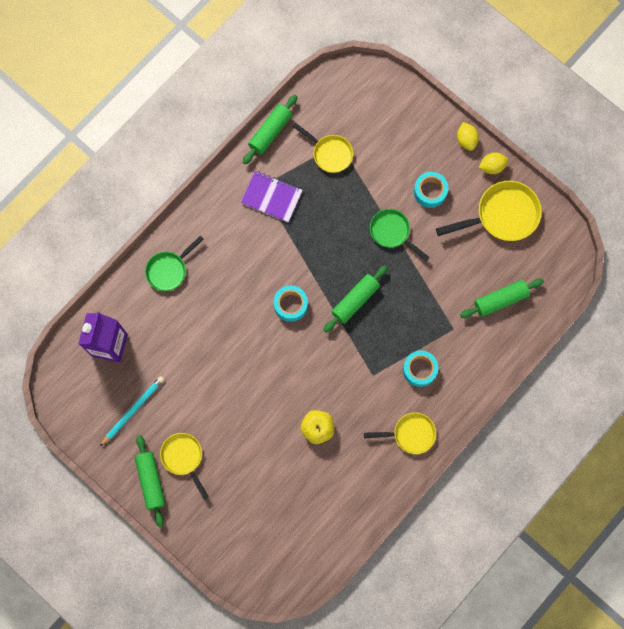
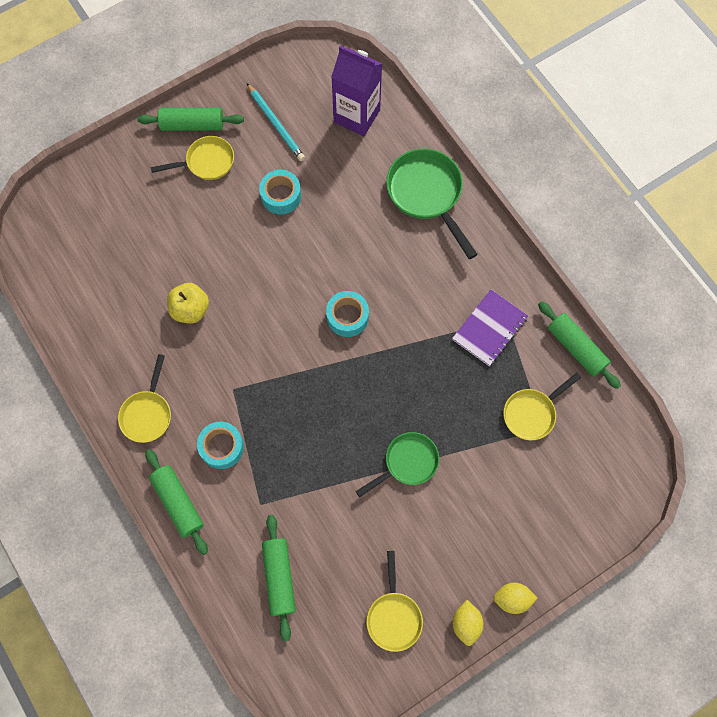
camera: 105 degrees right, 5 degrees down
green pan [145,236,204,291] -> green pan [386,148,478,259], size x1.56
green rolling pin [324,266,388,333] -> green rolling pin moved to [146,449,208,555]
turquoise tape [414,172,448,208] -> turquoise tape moved to [259,170,301,214]
yellow pan [436,181,542,241] -> yellow pan [366,551,423,652], size x0.64

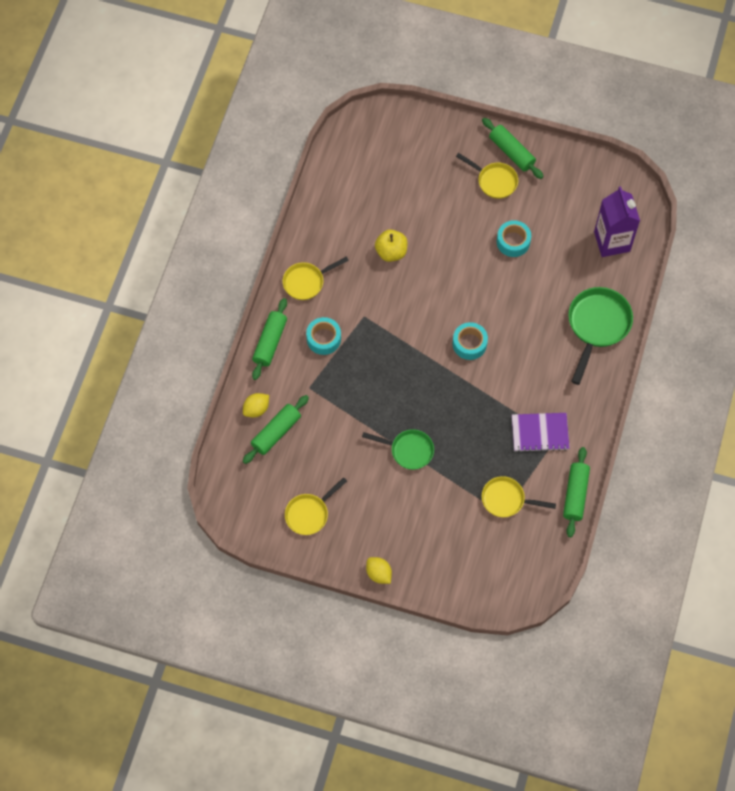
camera: 50 degrees right, 5 degrees down
turquoise pencil [247,83,305,161] -> none
yellow lemon [453,600,484,646] -> yellow lemon moved to [243,393,269,418]

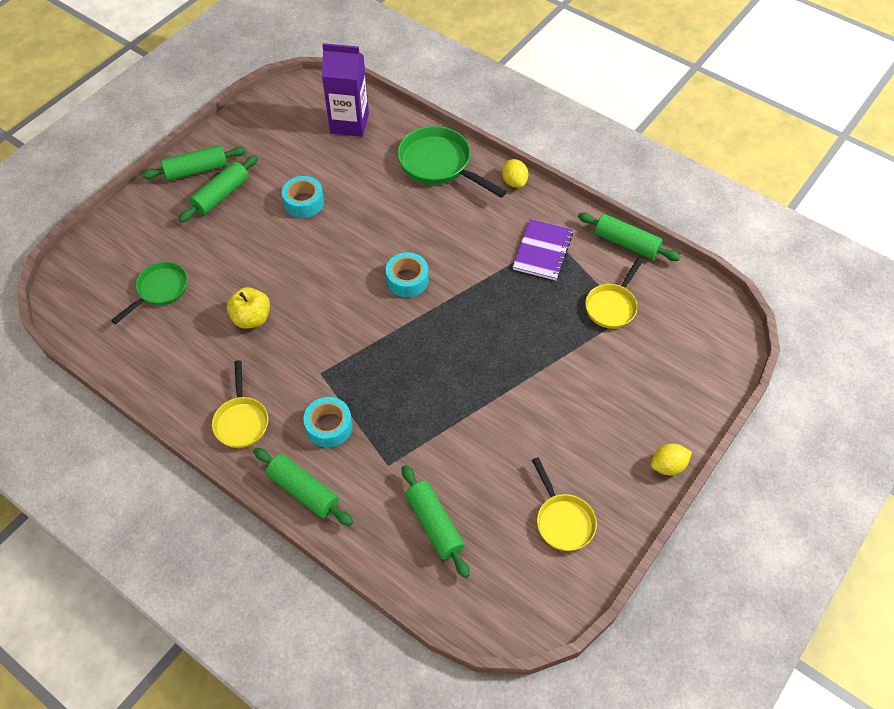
camera: 70 degrees left, 10 degrees down
yellow lemon [243,393,269,418] -> yellow lemon moved to [502,159,528,188]
green pan [362,429,434,470] -> green pan moved to [111,262,187,324]
yellow pan [456,153,518,199] -> green rolling pin [179,155,258,222]

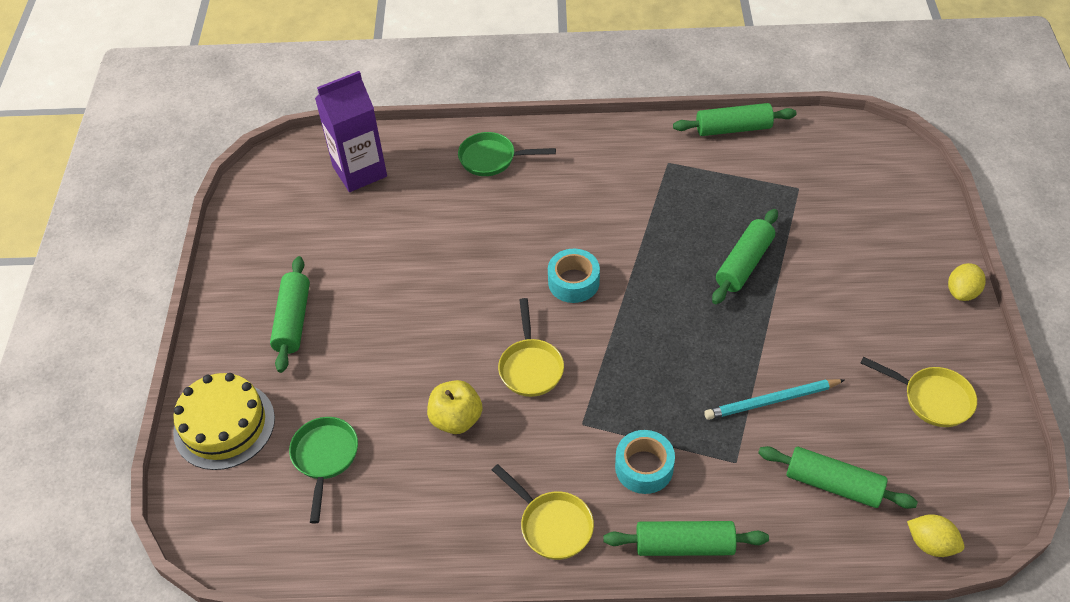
camera: 35 degrees left, 5 degrees down
green rolling pin [142,145,246,181] -> green rolling pin moved to [712,209,778,304]
turquoise tape [282,176,324,218] -> none
green pan [397,126,507,198] -> green pan [458,132,556,176], size x0.64
yellow lemon [502,159,528,188] -> yellow lemon moved to [907,514,964,557]
purple notebook [513,219,573,280] -> none
yellow pan [585,258,643,329] -> yellow pan moved to [498,298,564,397]
none -> yellow cake [173,373,275,470]
none -> turquoise pencil [704,379,845,420]

